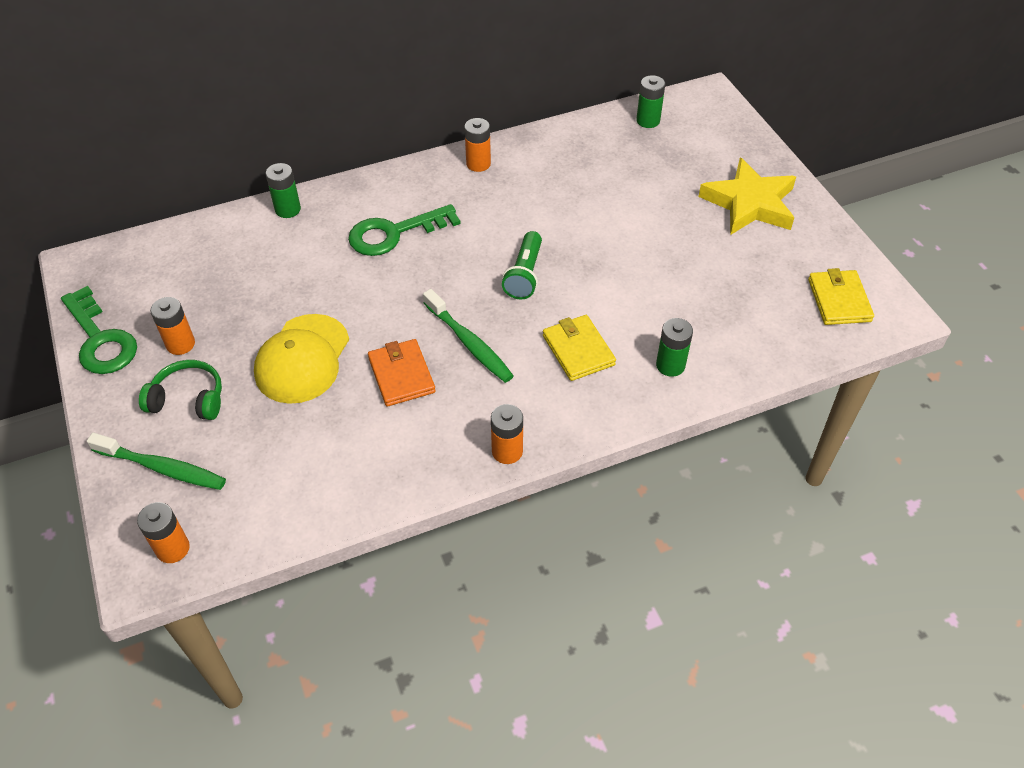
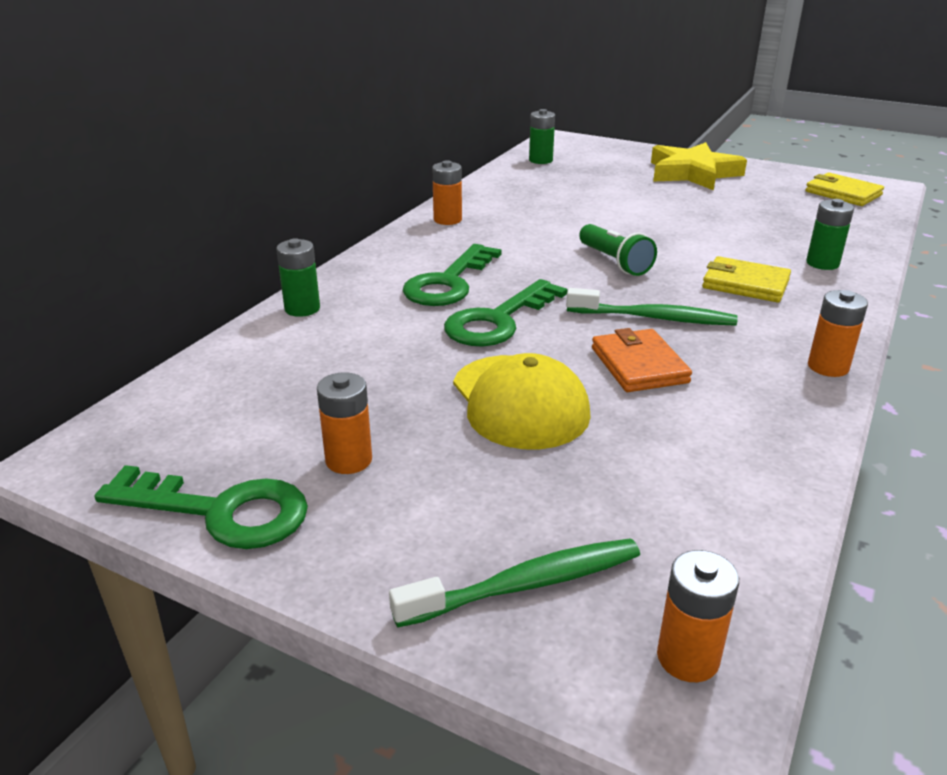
camera: 40 degrees left, 20 degrees down
green headphones [139,360,222,420] -> none
orange wallet [368,339,436,407] -> orange wallet turned 45 degrees clockwise [592,328,692,392]
none -> green key [444,279,567,347]

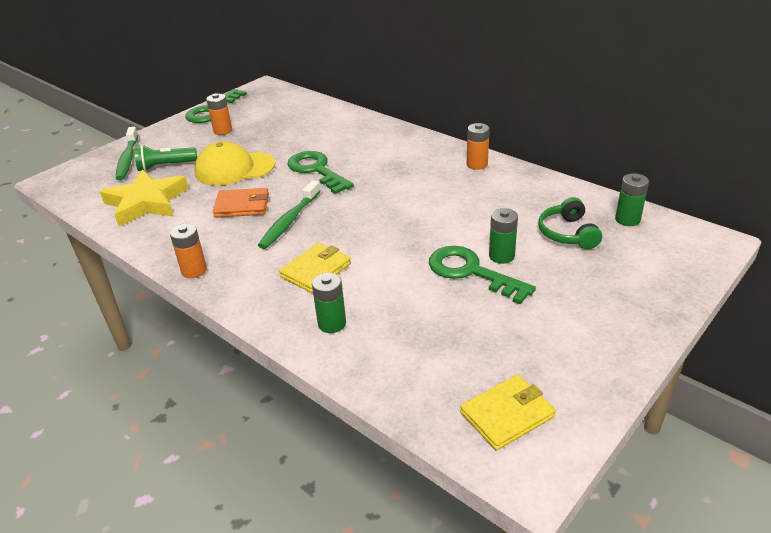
camera: 105 degrees right, 5 degrees up
green battery [276,238,320,317] -> green battery moved to [489,208,518,264]
green key [402,244,501,306] -> green key moved to [429,246,536,304]
green flashlight [579,224,657,276] -> green flashlight moved to [134,145,197,172]
yellow star [651,142,747,190] -> yellow star moved to [100,169,188,226]
orange battery [657,550,739,682] -> none
none -> green headphones [538,197,602,249]

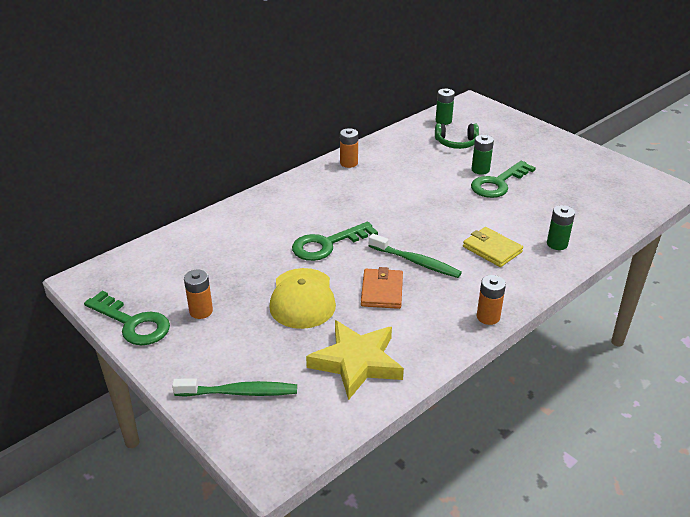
camera: 85 degrees left, 0 degrees up
green flashlight [134,145,197,172] -> none
yellow wallet [460,375,556,451] -> none

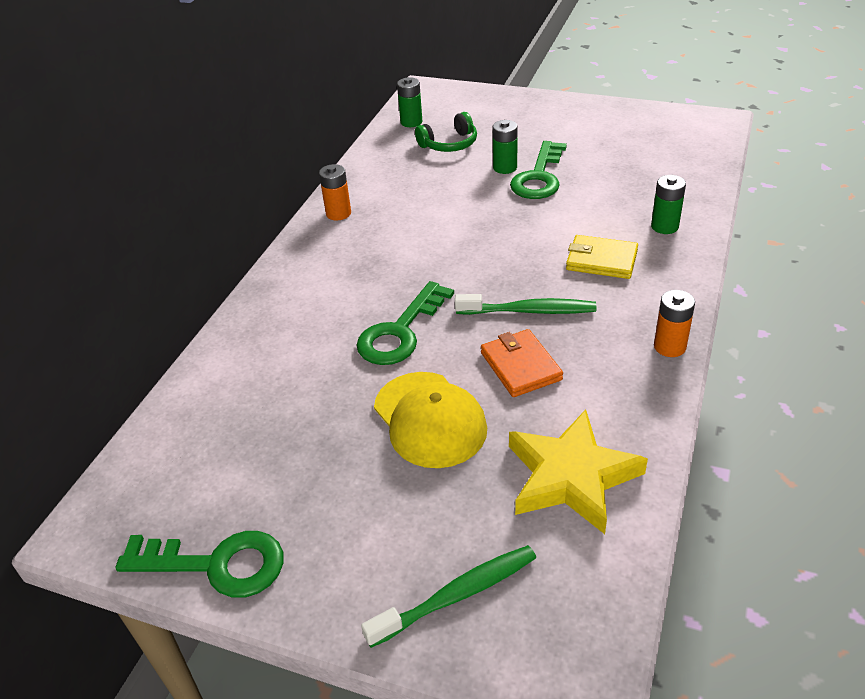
camera: 25 degrees left, 5 degrees up
orange battery [184,269,213,319] -> none

